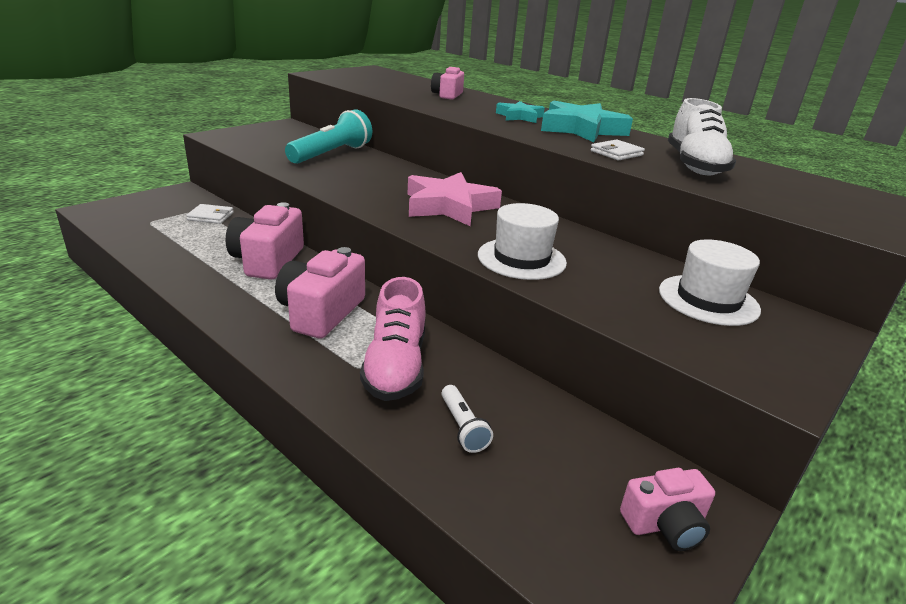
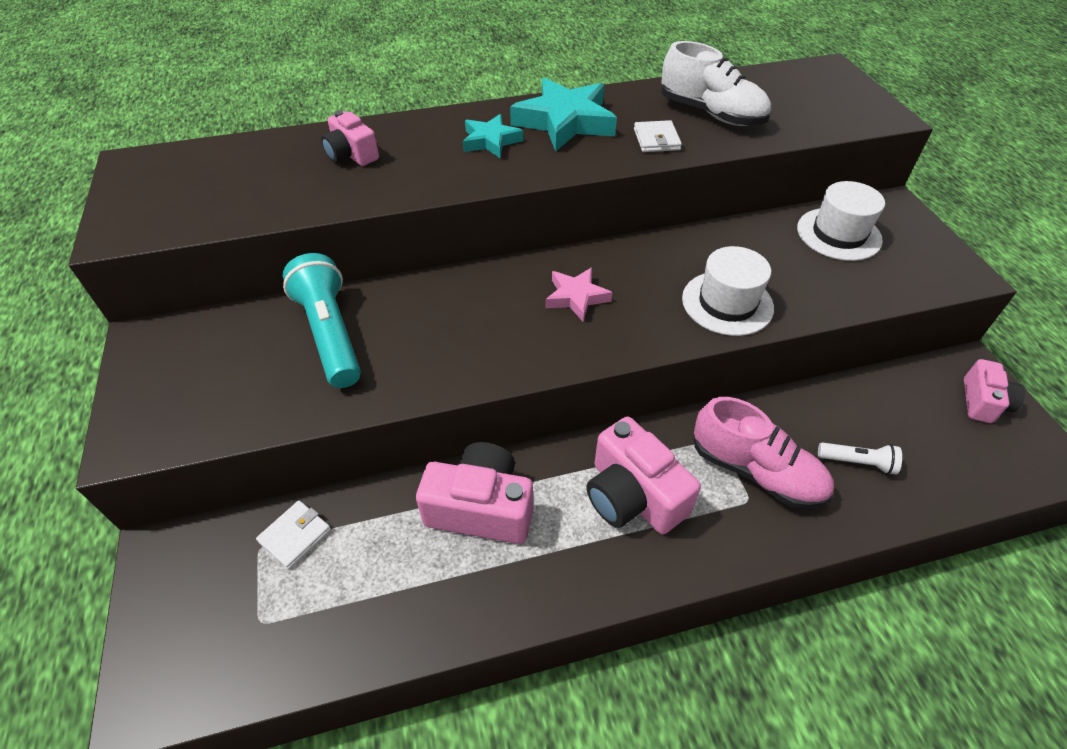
camera: 55 degrees left, 20 degrees up
pink camera [226,202,304,279] -> pink camera turned 150 degrees clockwise [416,442,533,544]
pink star [408,172,502,226] -> pink star [546,267,612,322], size x0.57

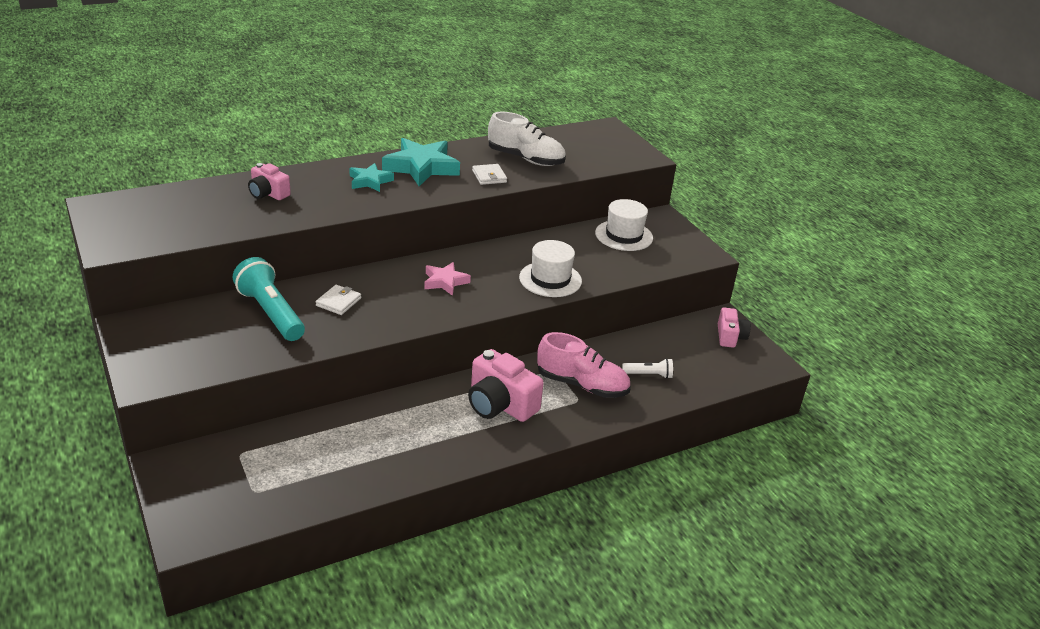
camera: 15 degrees left, 15 degrees down
white wallet [256,500,331,570] -> white wallet moved to [316,285,361,315]
pink camera [416,442,533,544] -> none

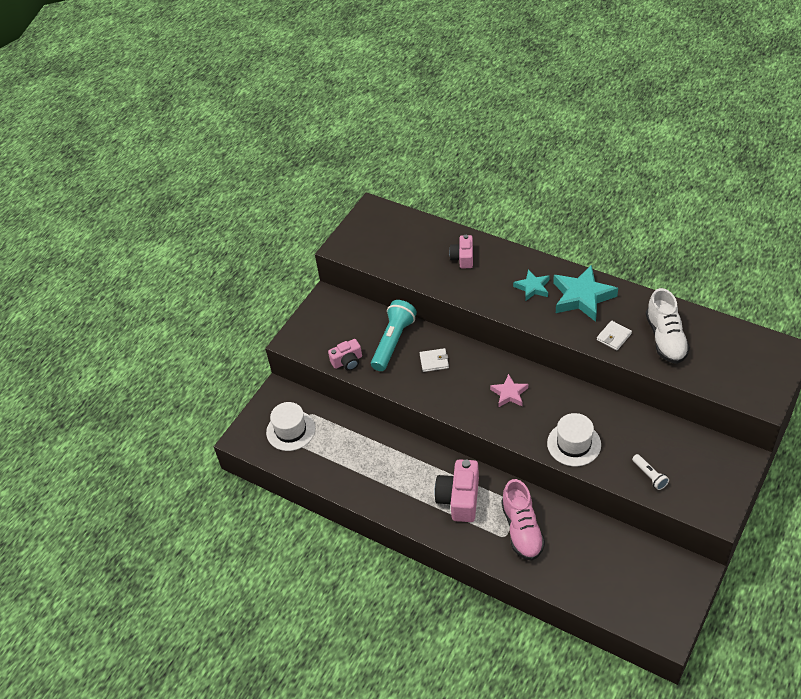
camera: 65 degrees right, 15 degrees up
white hat [595,199,653,251] -> white hat moved to [266,402,315,451]
white flashlight [622,358,673,379] -> white flashlight moved to [632,454,669,490]
pink camera [718,308,751,348] -> pink camera moved to [328,339,362,371]

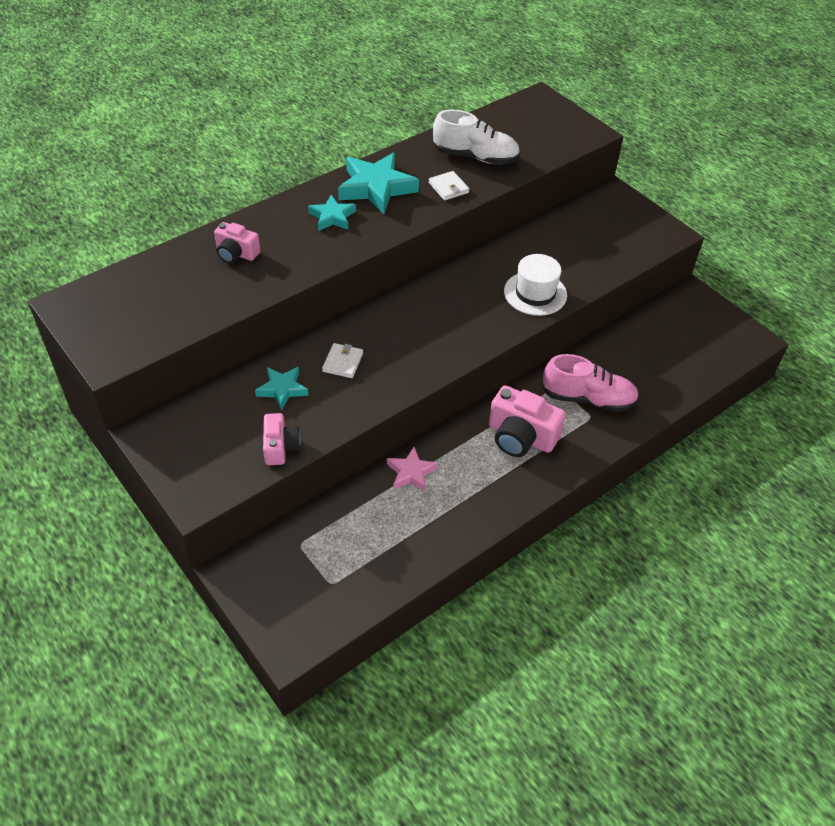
camera: 75 degrees left, 0 degrees up
white hat [266,402,315,451] -> none
turquoise flashlight [371,300,417,371] -> turquoise star [255,366,309,411]
pink star [490,374,528,407] -> pink star moved to [387,447,438,492]
white flashlight [632,454,669,490] -> none

